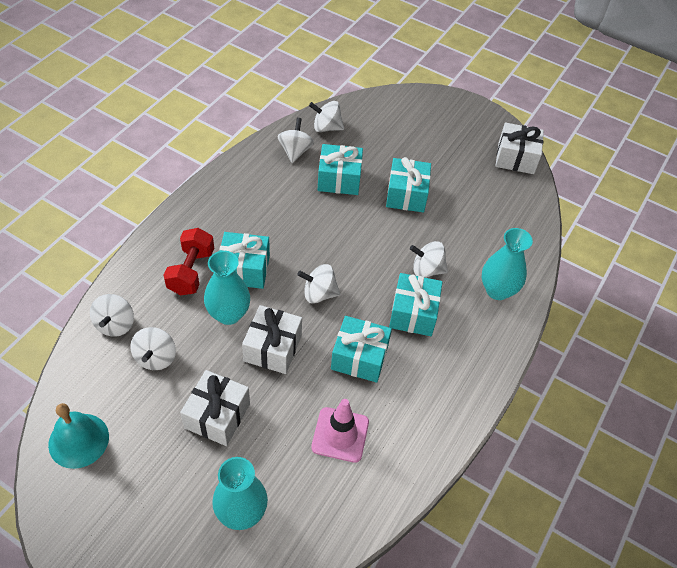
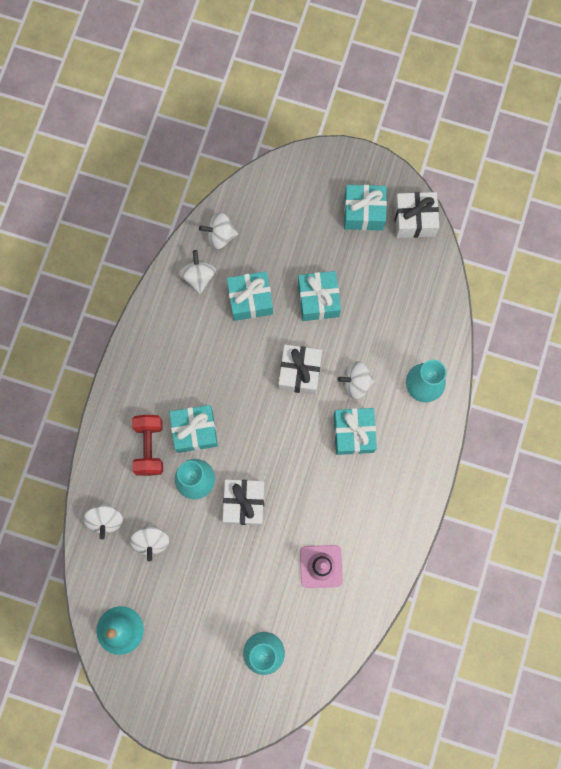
camera: 10 degrees left, 25 degrees up
white gift [180,370,250,446] -> white gift moved to [278,345,322,395]
white spinning top [297,264,340,304] -> none
turquoise gift [331,316,392,383] -> turquoise gift moved to [344,185,387,231]

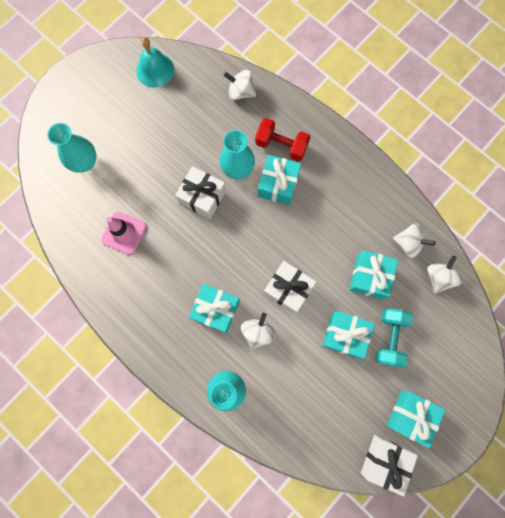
camera: 115 degrees right, 0 degrees up
white spinning top [130,522,169,561] -> none
none -> turquoise dumbbell [376,308,413,368]

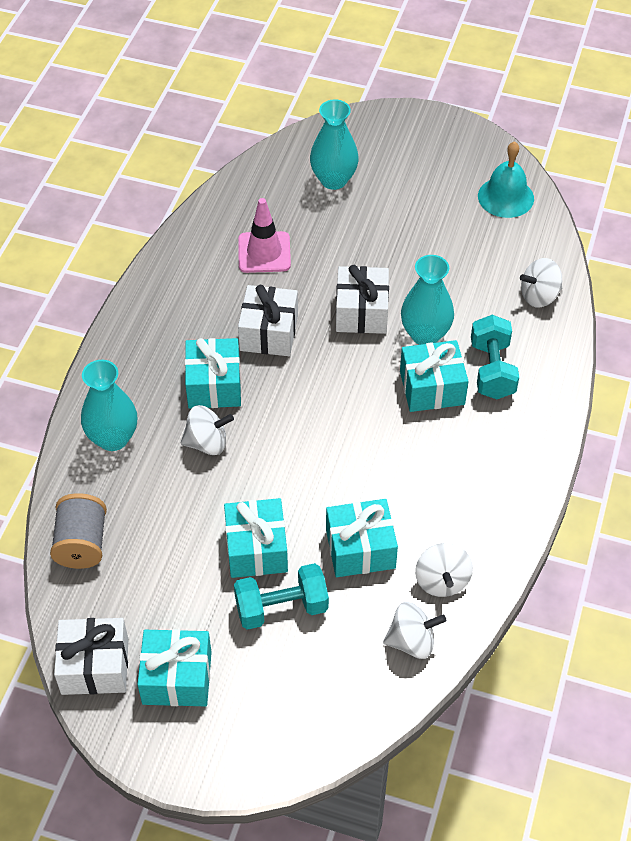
camera: 65 degrees right, 25 degrees down
white spinning top [224,70,256,100] -> white spinning top turned 105 degrees counterclockwise [520,258,562,307]
red dumbbell [255,118,310,162] -> turquoise dumbbell [471,315,519,399]
white gift [264,261,316,314] -> white gift moved to [238,285,298,356]
none -> grey spool [50,493,107,569]

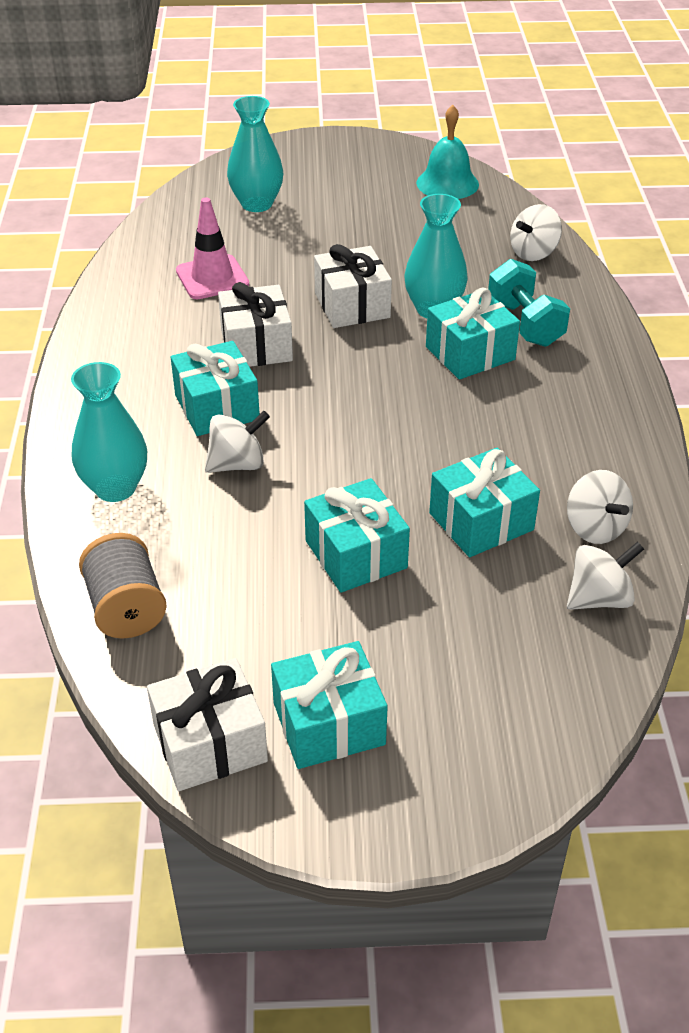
camera: 20 degrees left, 10 degrees down
turquoise dumbbell [234,563,329,630] -> none

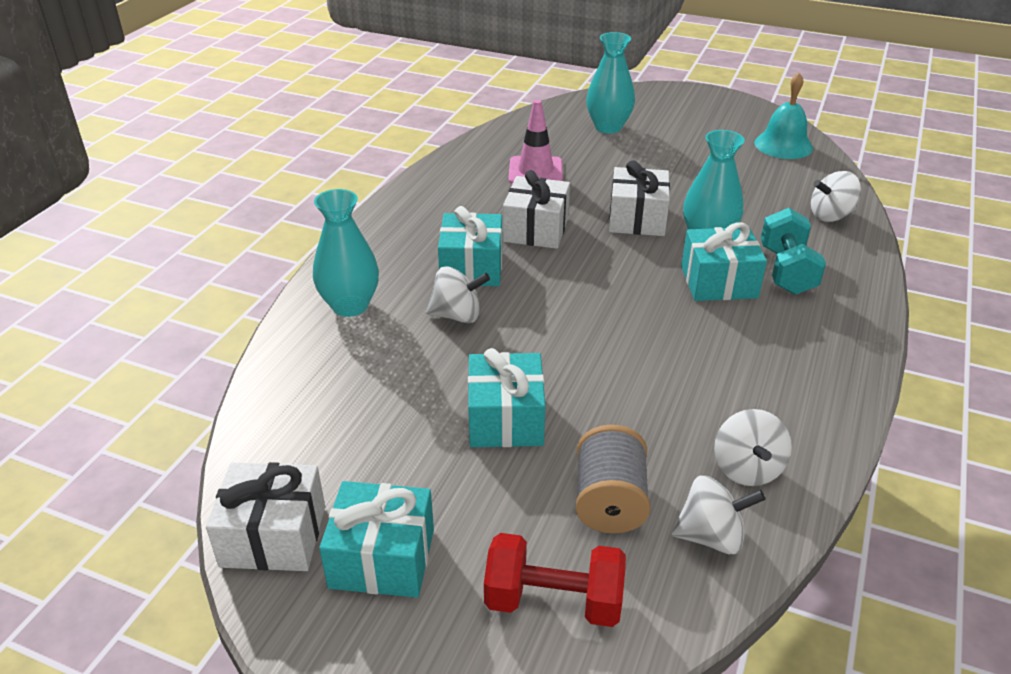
camera: 25 degrees right, 5 degrees down
grey spool [79,533,167,639] -> grey spool moved to [576,425,651,534]
turquoise gift [429,448,540,557] -> none
none -> red dumbbell [484,533,626,627]

